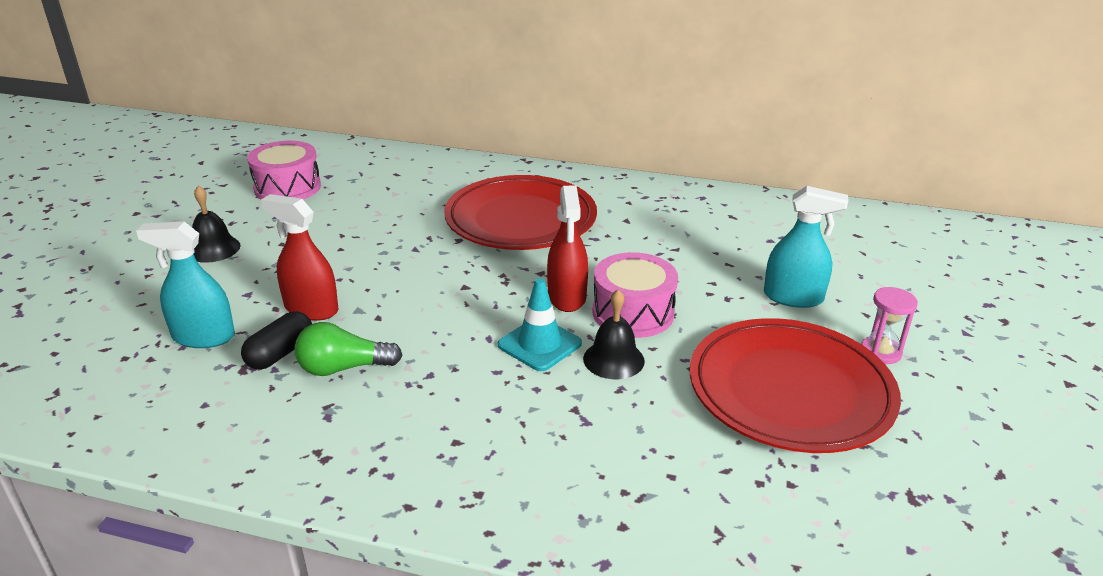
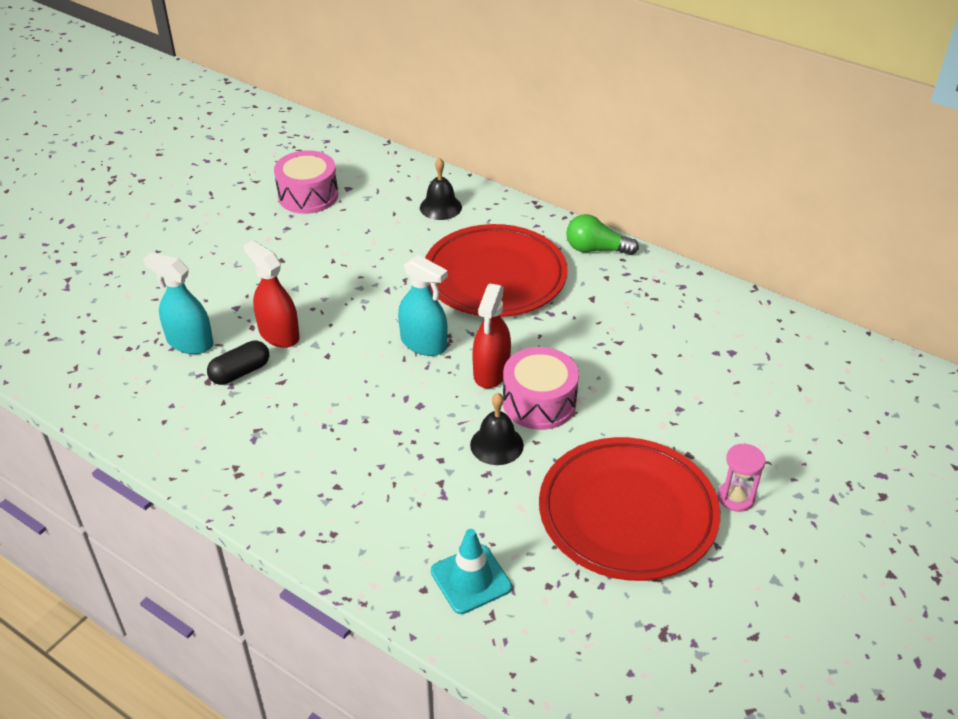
camera: 20 degrees right, 10 degrees up
black bell [192,186,241,263] -> black bell moved to [420,158,462,220]
green light bulb [295,322,403,376] -> green light bulb moved to [566,214,639,255]
turquoise traffic cone [498,278,582,371] -> turquoise traffic cone moved to [431,529,512,614]
turquoise spray bottle [764,186,848,308] -> turquoise spray bottle moved to [398,255,448,356]

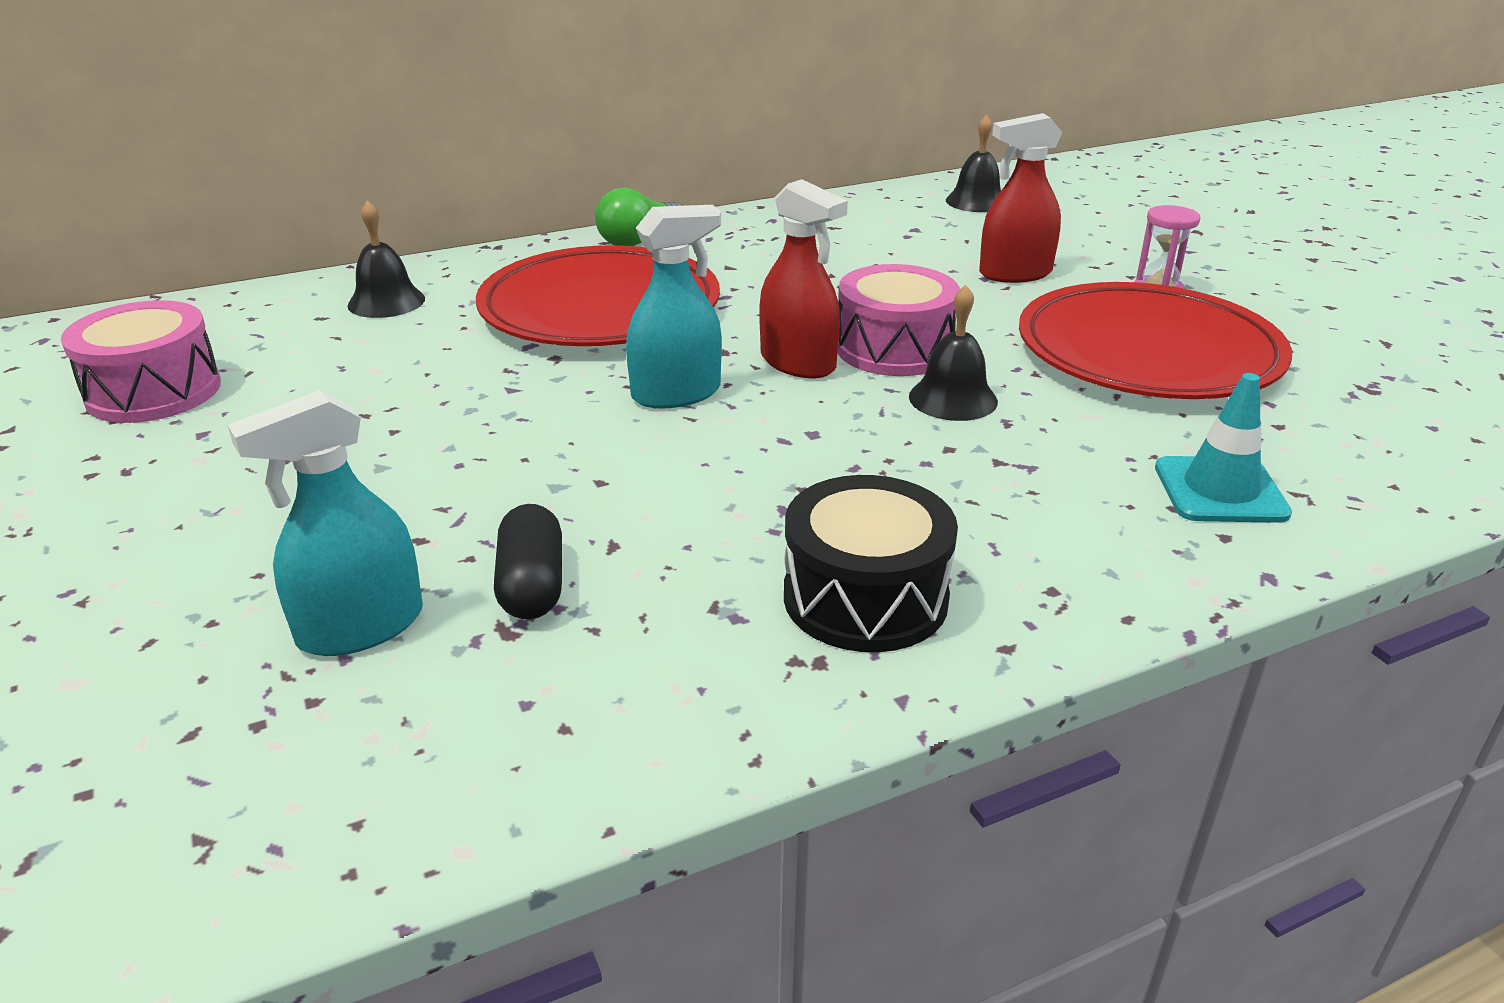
camera: 60 degrees left, 10 degrees down
red spray bottle [244,241,300,348] -> red spray bottle moved to [979,113,1062,283]
none -> black drum [784,475,958,652]
none -> black bell [946,115,1001,212]

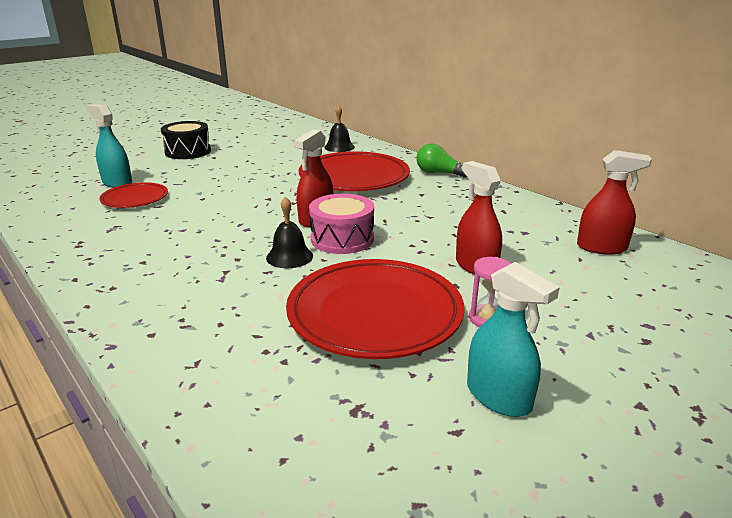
camera: 75 degrees right, 5 degrees down
pink drum [61,300,221,423] -> none
black capsule [494,504,562,619] -> red plate [99,182,168,208]
turquoise spray bottle [626,205,722,409] -> turquoise spray bottle moved to [467,262,560,417]
black drum [784,475,958,652] -> black drum moved to [161,121,211,159]
black bell [946,115,1001,212] -> red spray bottle [577,150,652,255]
turquoise traffic cone [1155,373,1292,523] -> none

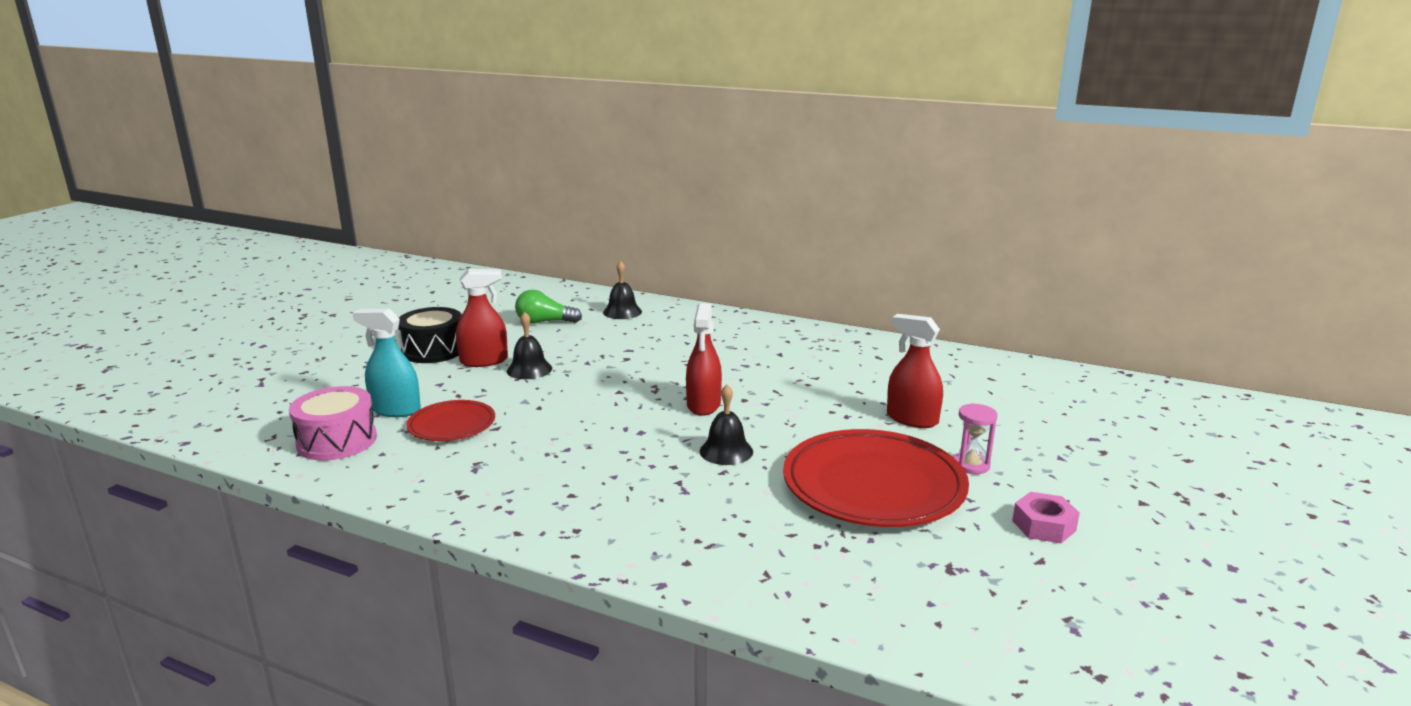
camera: 25 degrees left, 5 degrees down
red plate [299,151,410,191] -> none
pink drum [309,194,374,254] -> pink drum moved to [289,386,377,460]
green light bulb [417,143,467,178] -> green light bulb moved to [515,290,582,324]
turquoise spray bottle [467,262,560,417] -> pink nut [1012,492,1080,543]
red spray bottle [577,150,652,255] -> red spray bottle moved to [456,269,508,367]
none -> black bell [507,312,552,379]

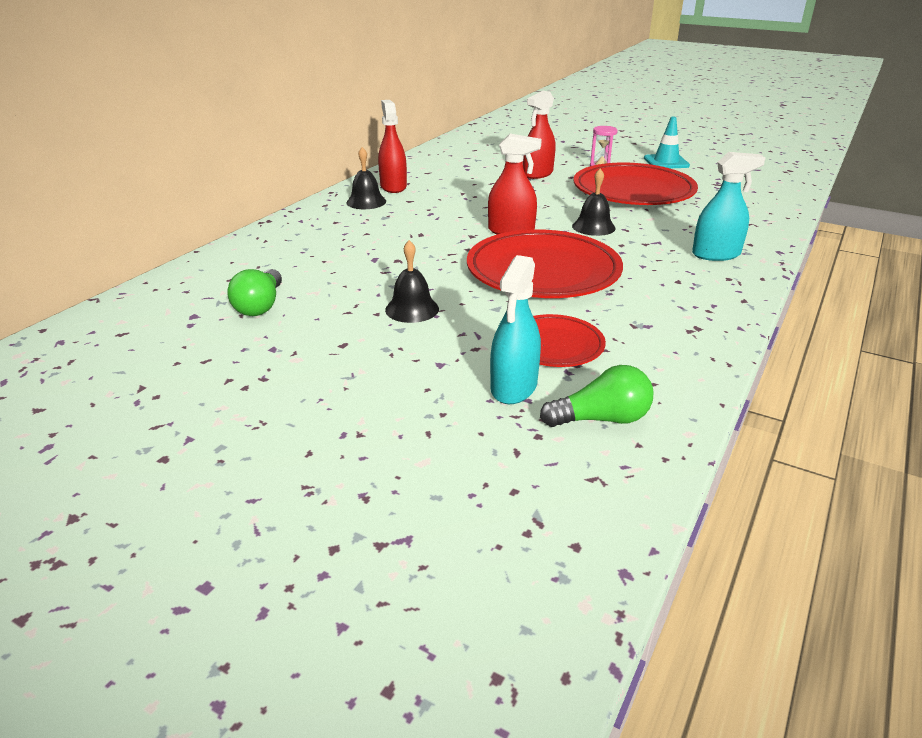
camera: 85 degrees left, 10 degrees up
pink drum [289,386,377,460] -> green light bulb [540,365,653,427]
black drum [398,307,462,363] -> none
red spray bottle [456,269,508,367] -> red spray bottle moved to [378,100,407,193]
black bell [603,261,642,319] -> black bell moved to [347,147,386,209]
pink nut [1012,492,1080,543] -> turquoise traffic cone [644,117,690,168]
none -> red plate [467,229,623,298]
none -> turquoise spray bottle [692,152,765,261]

